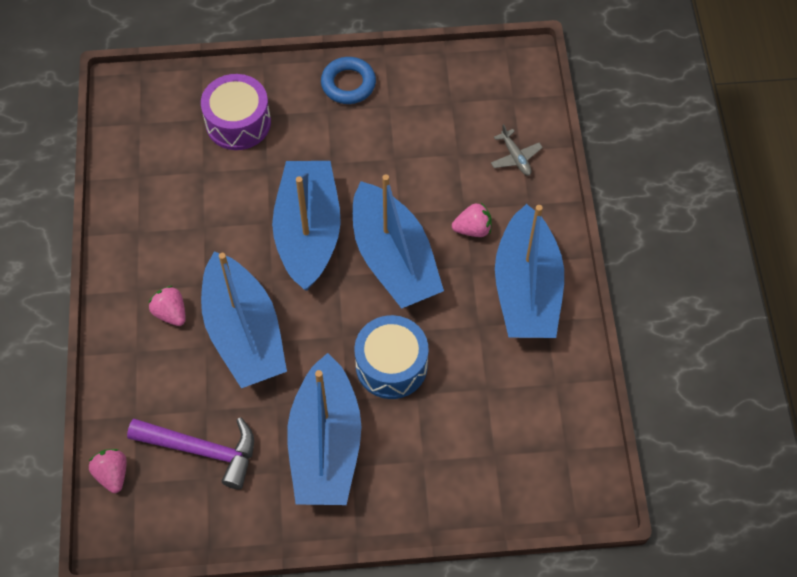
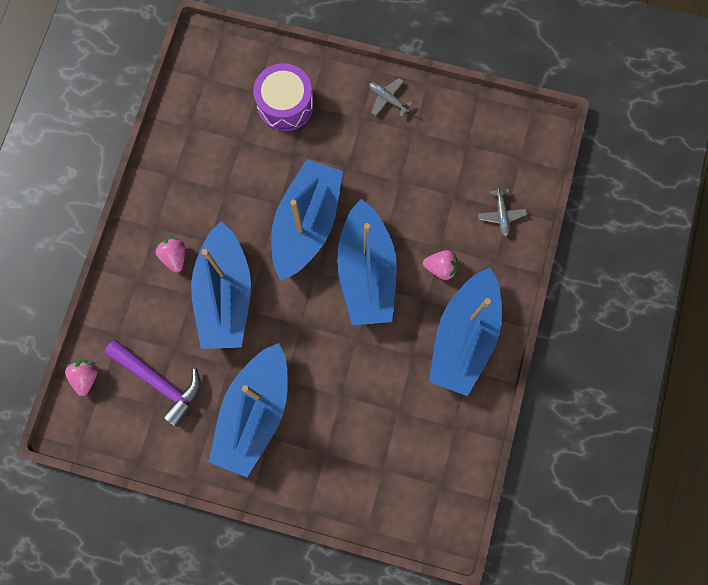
camera: 20 degrees right, 15 degrees up
blue ring [321,57,376,104] -> grey plane [369,78,412,117]
blue drum [355,315,429,399] -> none

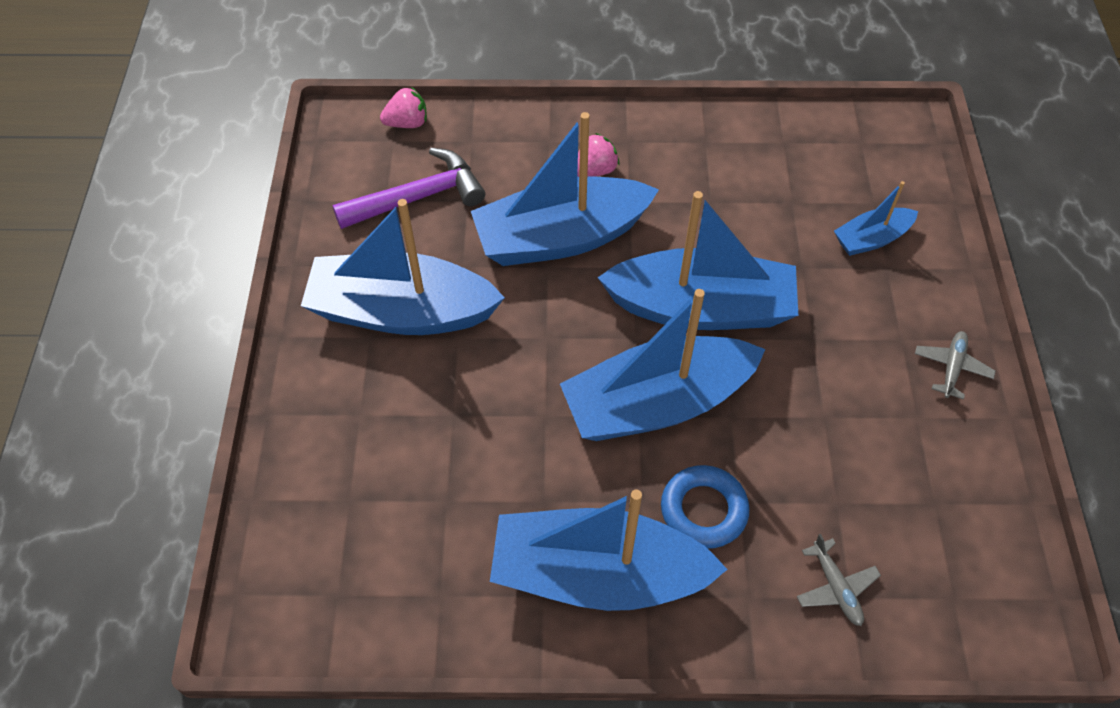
camera: 75 degrees right, 20 degrees down
purple hammer [104,340,201,427] -> purple hammer turned 135 degrees counterclockwise [332,148,485,229]
purple drum [253,63,314,131] -> blue boat [834,181,918,256]
pink strawberry [423,250,458,280] -> blue ring [661,465,750,549]
grey plane [478,185,527,237] -> grey plane turned 90 degrees counterclockwise [797,534,881,626]

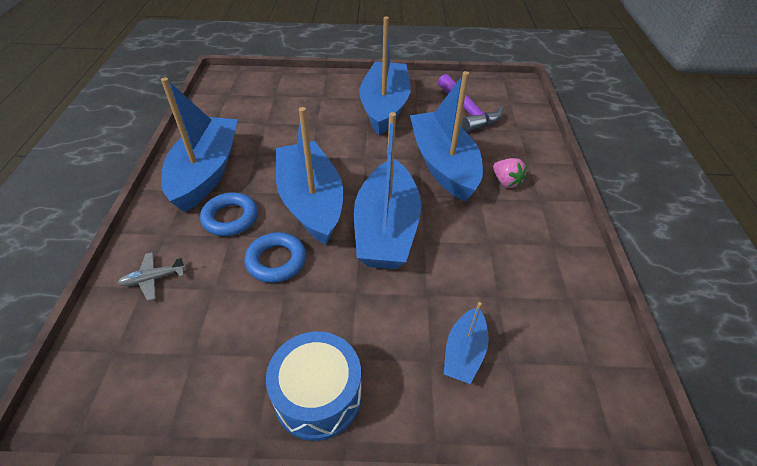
camera: 90 degrees right, 10 degrees down
pink strawberry [380,87,427,128] -> none
blue boat [834,181,918,256] -> blue boat turned 135 degrees counterclockwise [443,302,489,384]
grey plane [915,331,996,399] -> blue drum [266,331,362,441]
none -> blue ring [244,232,306,283]

